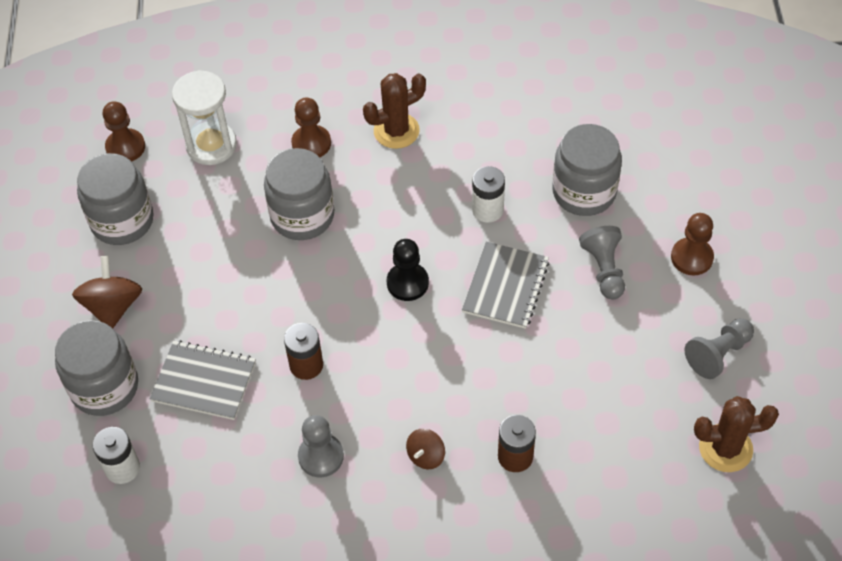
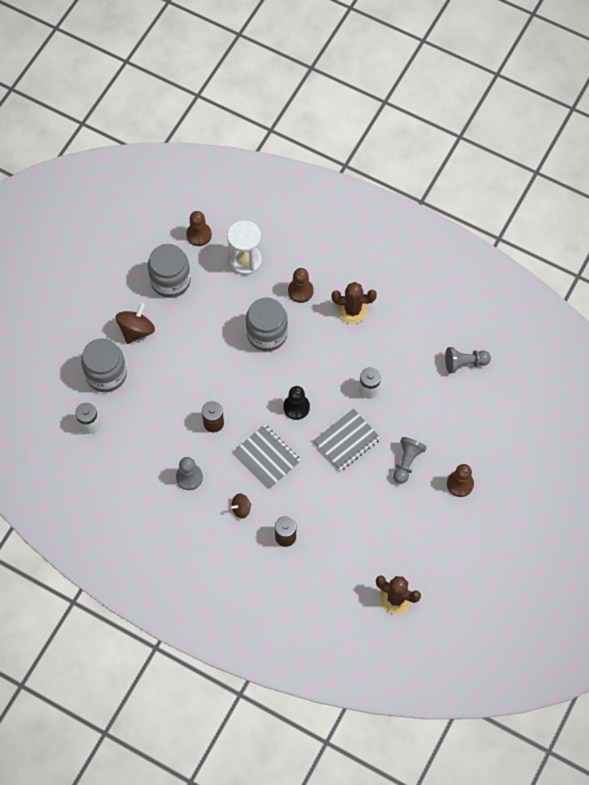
camera: 30 degrees right, 10 degrees up
grey notebook [150,340,256,420] -> grey notebook moved to [234,424,301,488]
grey jar [552,124,622,216] -> none
grey pawn [684,318,754,379] -> grey pawn moved to [445,347,491,373]

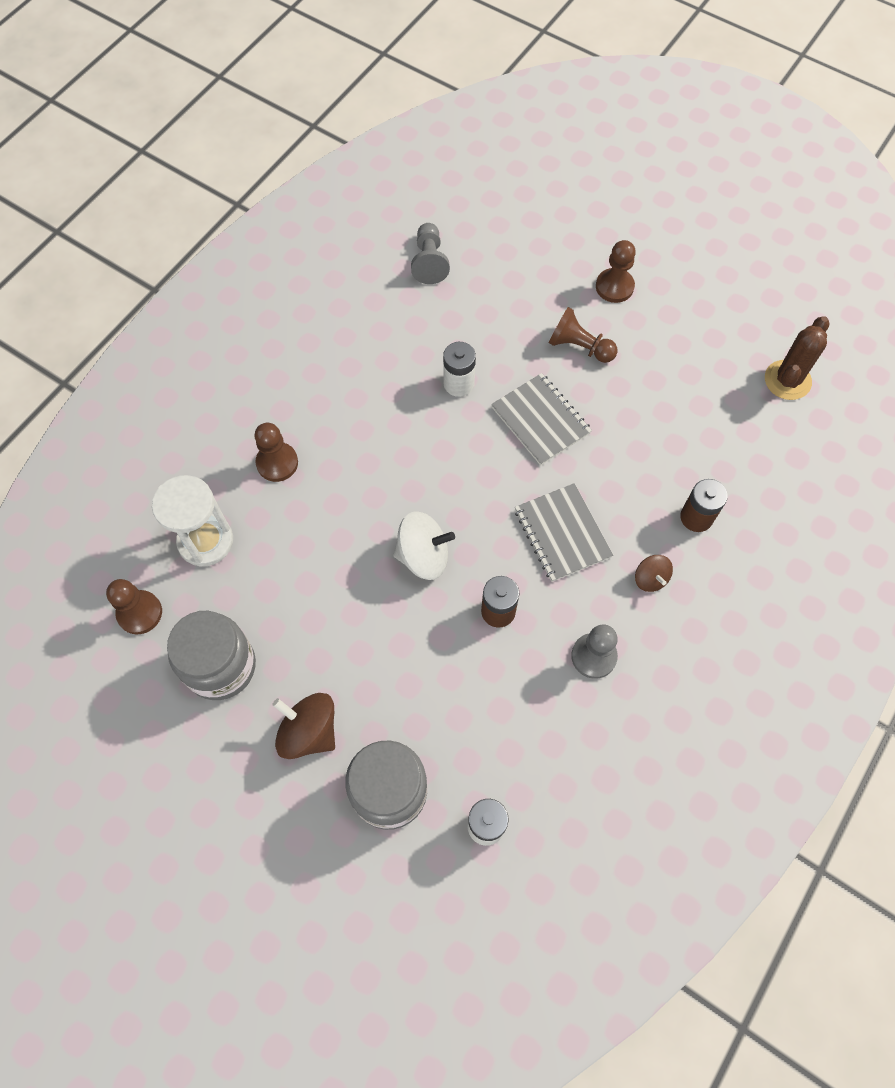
camera: 85 degrees left, 0 degrees up
grey notebook [234,424,301,488] -> grey notebook turned 75 degrees counterclockwise [515,483,613,582]
grey jar [246,298,288,352] -> none
black pawn [283,386,310,420] -> none
brown cactus [332,282,377,324] -> none
grey pawn [393,437,427,484] -> brown pawn [549,307,618,363]
none -> white spinning top [393,512,455,580]

